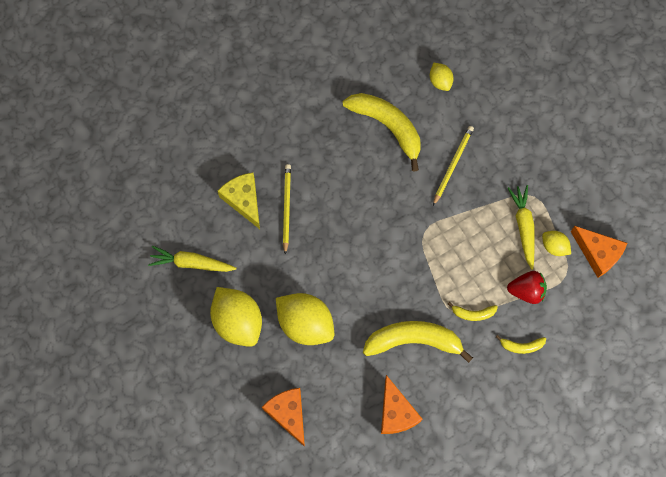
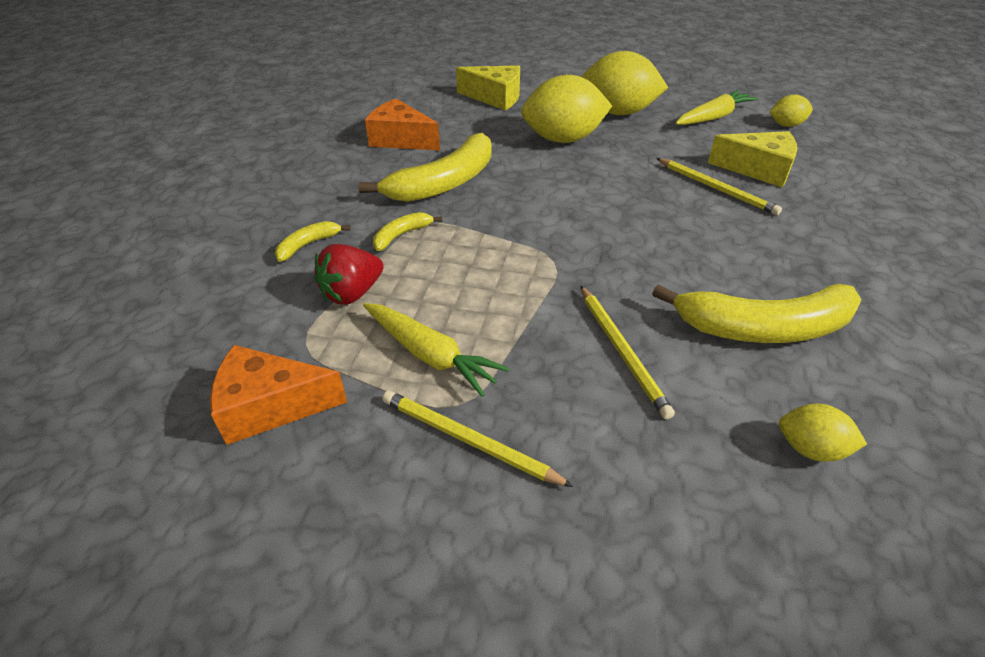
camera: 135 degrees right, 30 degrees down
orange cheese [262,388,305,447] -> yellow cheese [456,65,520,110]
yellow lemon [542,231,571,256] -> yellow lemon moved to [770,95,813,127]
none -> yellow pencil [382,391,573,487]

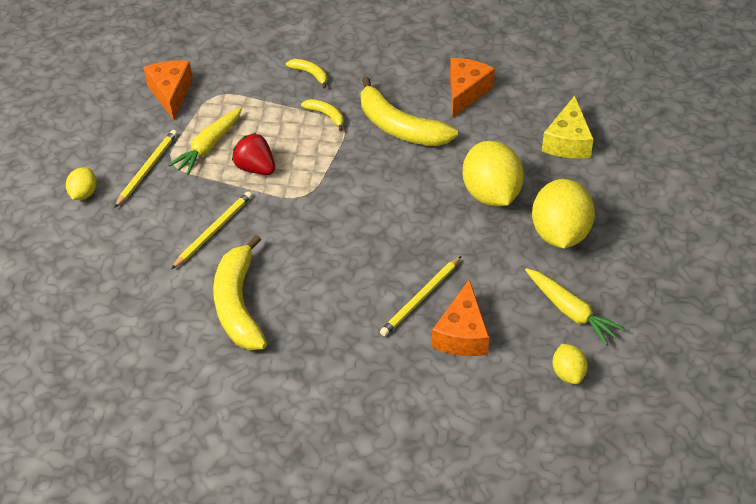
camera: 85 degrees right, 5 degrees up
red strawberry [314,244,384,305] -> red strawberry moved to [232,133,275,175]
yellow pencil [580,286,675,420] -> yellow pencil turned 150 degrees clockwise [171,192,252,269]
yellow cheese [708,131,797,187] -> orange cheese [432,280,489,356]
yellow lemon [779,404,867,462] -> yellow lemon moved to [66,167,97,200]

